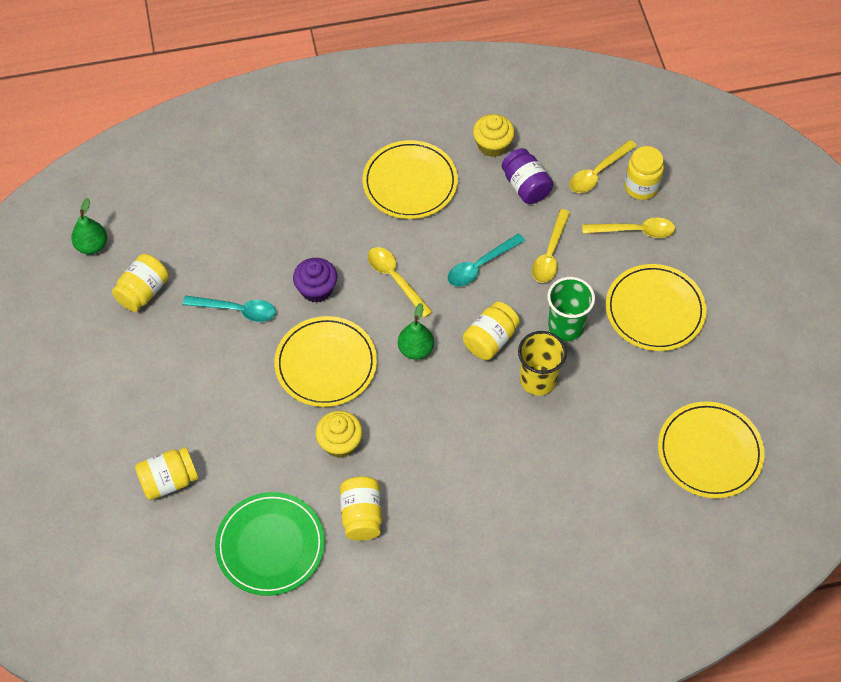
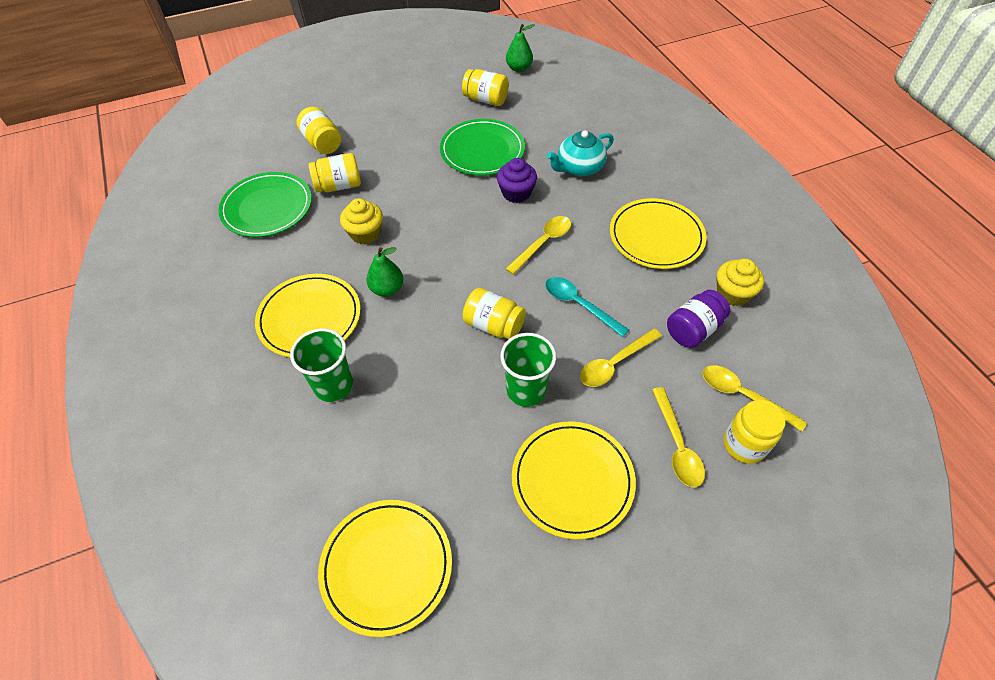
camera: 80 degrees right, 5 degrees down
turquoise spoon [183,296,276,322] -> green plate [440,119,525,176]
yellow plate [274,316,377,407] -> yellow plate moved to [255,274,361,358]
yellow jar [340,476,382,541] -> yellow jar moved to [309,153,361,192]
green pear [398,303,434,360] -> green pear moved to [366,247,403,297]
yellow cup [518,331,567,396] -> none
yellow spoon [532,209,570,283] -> yellow spoon turned 45 degrees counterclockwise [580,329,662,387]
none -> green cup [290,328,353,402]
none -> turquoise teapot [547,130,614,176]

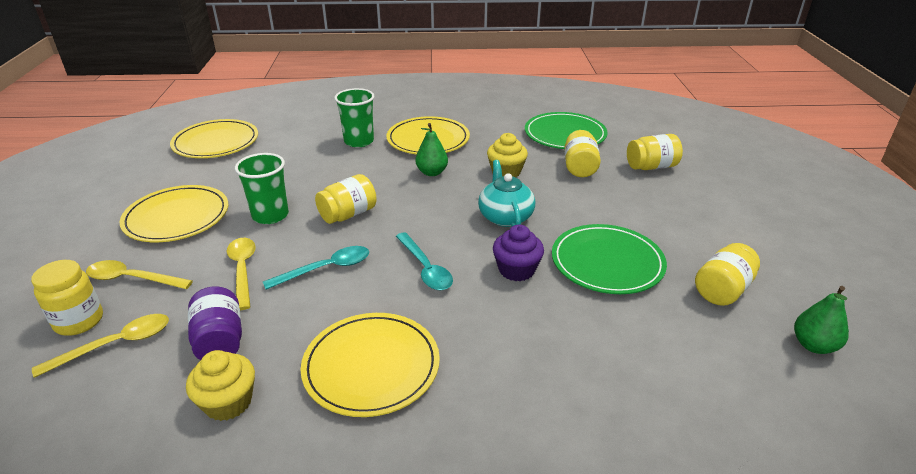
camera: 110 degrees right, 20 degrees down
yellow spoon [506,216,571,275] -> turquoise spoon [396,232,453,290]
turquoise teapot [547,130,614,176] -> turquoise teapot moved to [478,160,535,227]

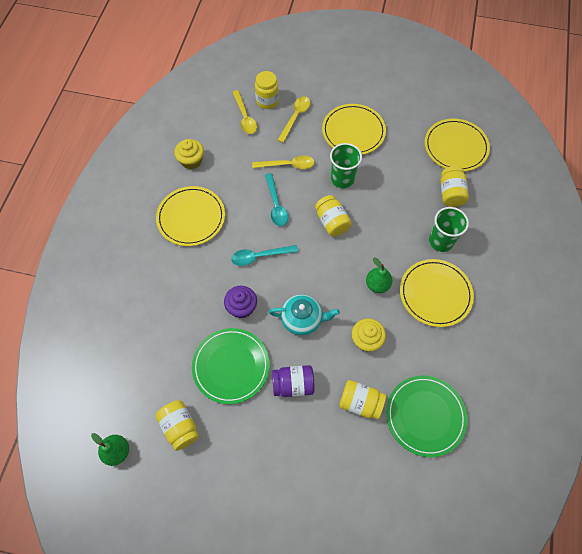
camera: 105 degrees right, 30 degrees up
purple jar [188,286,242,360] -> purple jar moved to [272,365,315,397]
yellow jar [627,134,683,170] -> yellow jar moved to [440,166,469,207]

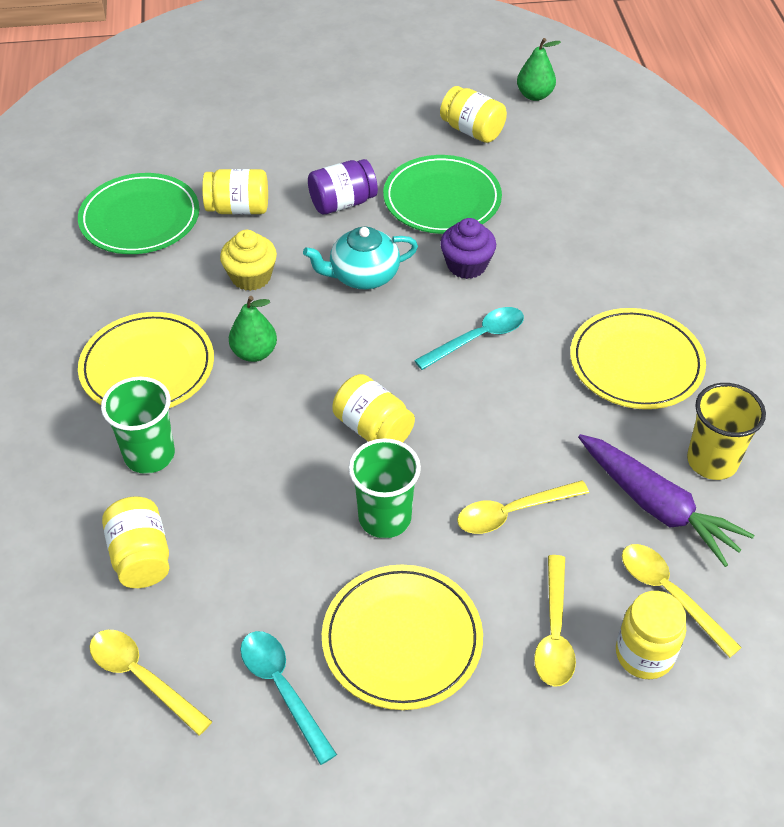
camera: 160 degrees right, 15 degrees down
yellow cupcake [174,139,204,170] -> yellow cup [687,383,766,480]
turquoise spoon [265,173,288,226] -> turquoise spoon moved to [240,631,337,765]
yellow plate [425,119,490,172] -> yellow spoon [89,630,212,735]
none -> purple carrot [578,434,754,567]

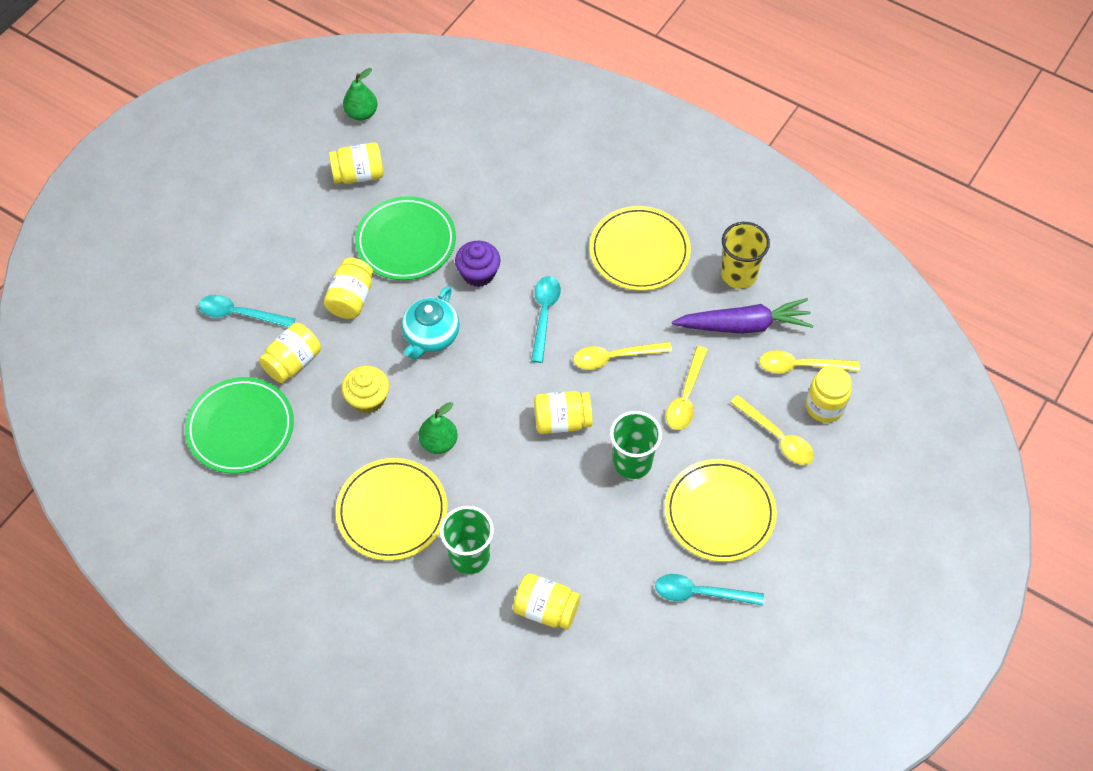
camera: 50 degrees left, 10 degrees up
yellow spoon [89,630,212,735] -> yellow spoon moved to [573,342,672,370]
purple jar [308,159,378,214] -> yellow jar [324,258,373,319]
none -> turquoise spoon [199,295,295,328]

